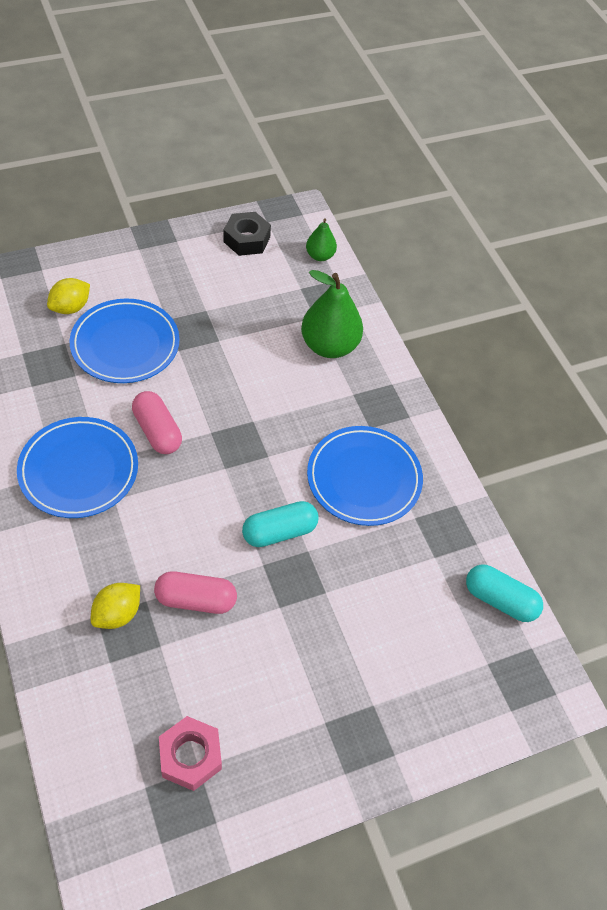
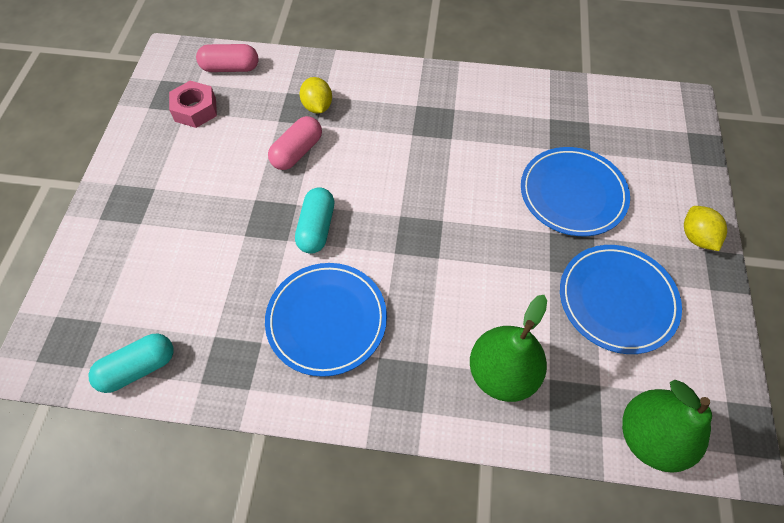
camera: 125 degrees right, 5 degrees up
blue plate [17,417,138,518] -> blue plate moved to [560,245,682,354]
yellow lemon [47,278,90,314] -> yellow lemon moved to [684,206,727,251]
pink capsule [132,391,182,454] -> pink capsule moved to [196,44,258,72]
black nut [224,212,271,256] -> none
green pear [306,218,337,261] -> green pear [622,380,712,473], size x1.86

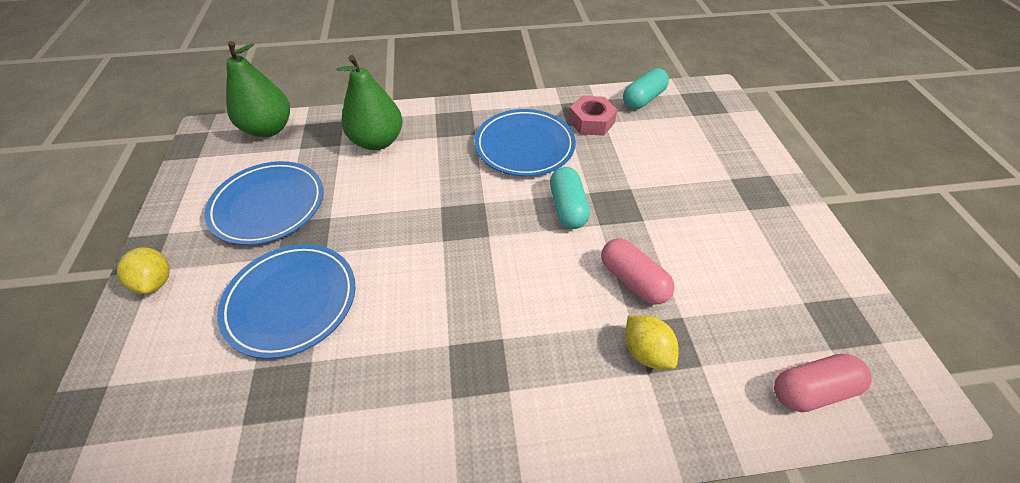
camera: 165 degrees right, 10 degrees down
pink nut [169,81,217,128] -> pink nut moved to [569,96,618,136]
pink capsule [268,116,322,170] -> pink capsule turned 60 degrees counterclockwise [601,238,675,304]

